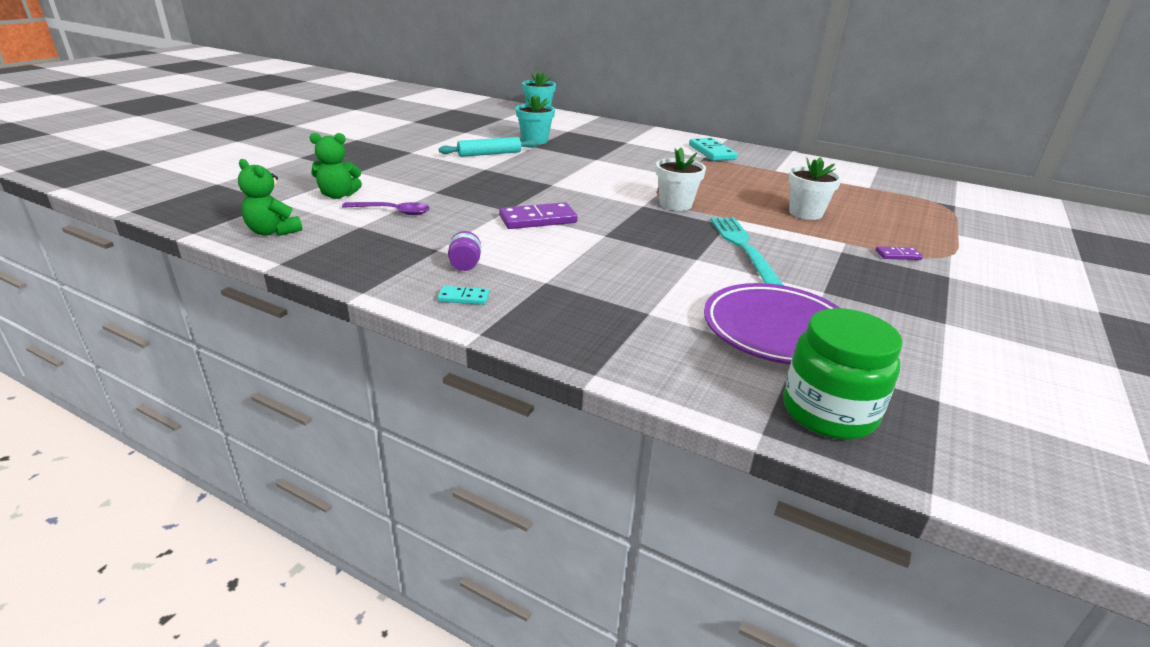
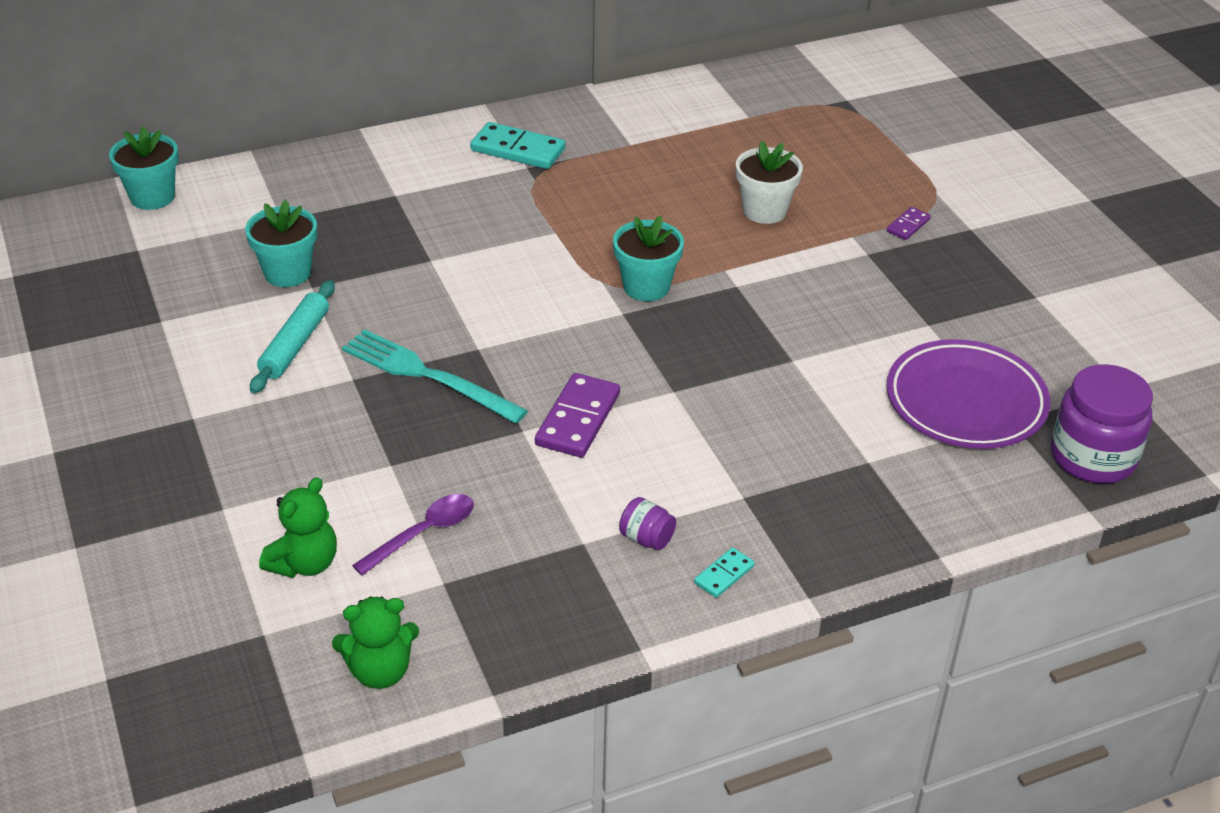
camera: 50 degrees left, 10 degrees up
white flower pot [656,148,706,211] -> turquoise flower pot [613,216,684,301]
turquoise fork [710,218,784,286] -> turquoise fork moved to [342,329,528,424]
green jar [783,308,903,439] -> purple jar [1051,364,1153,484]

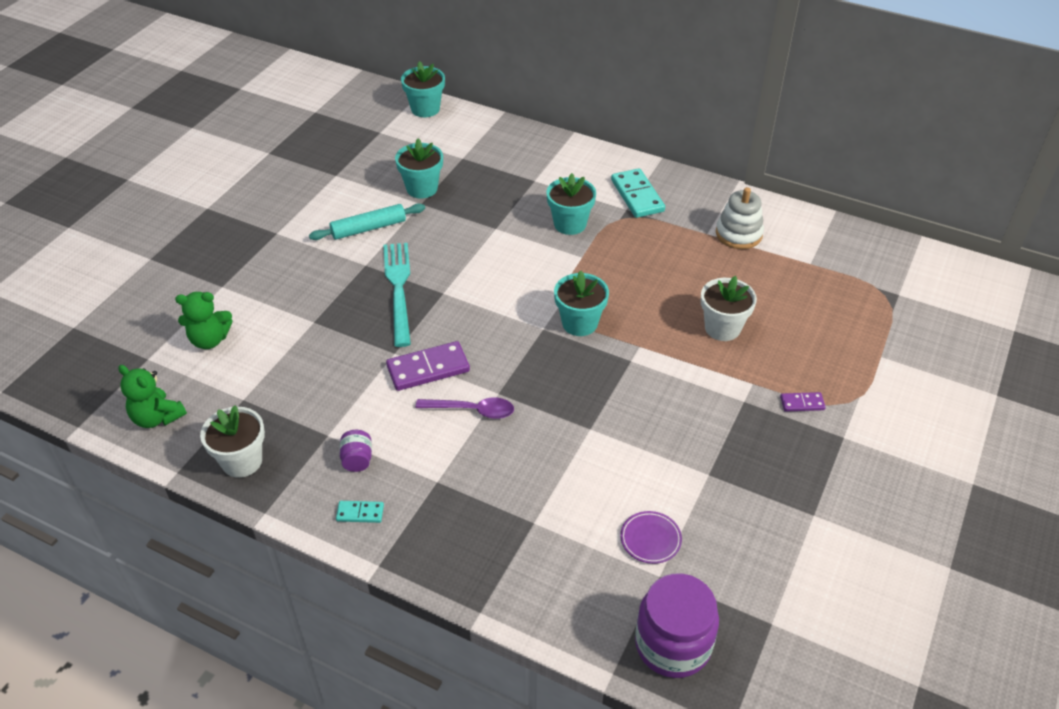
camera: 50 degrees right, 5 degrees up
purple spoon [352,494,474,575] -> purple spoon moved to [415,397,514,419]
purple plate [887,339,1050,449] -> purple plate [620,511,682,564], size x0.45
none -> white flower pot [200,405,265,478]
none -> turquoise flower pot [546,173,596,235]
none -> white stacking toy [716,187,764,249]

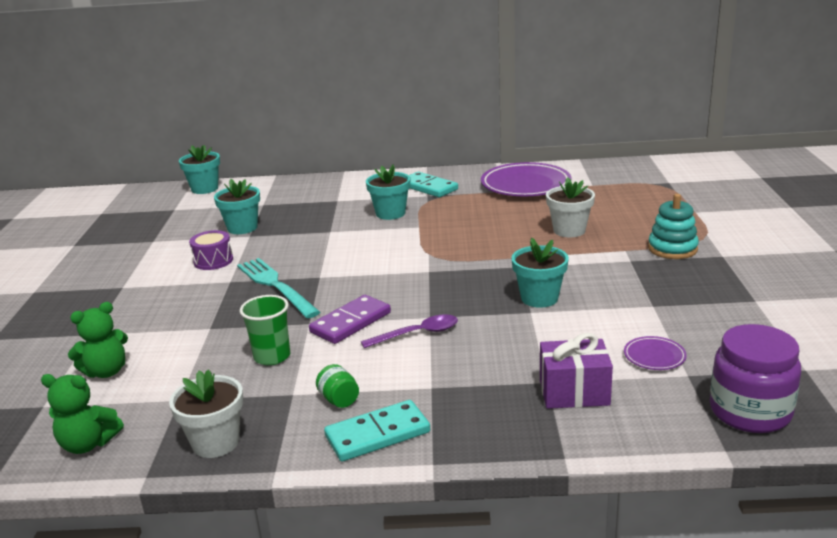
camera: 25 degrees left, 20 degrees down
turquoise rolling pin [309,203,425,240] -> purple drum [189,230,233,270]
turquoise domino [336,501,384,523] -> turquoise domino [324,400,430,462], size x1.92
purple jar [340,430,372,472] -> green jar [316,364,359,408]
turquoise flower pot [554,271,609,336] -> turquoise flower pot moved to [511,238,569,308]
white stacking toy [716,187,764,249] -> purple plate [481,162,571,196]
purple domino [780,392,826,412] -> turquoise stacking toy [648,194,699,259]
none -> green cup [240,295,290,365]
none -> purple gift [540,333,613,409]

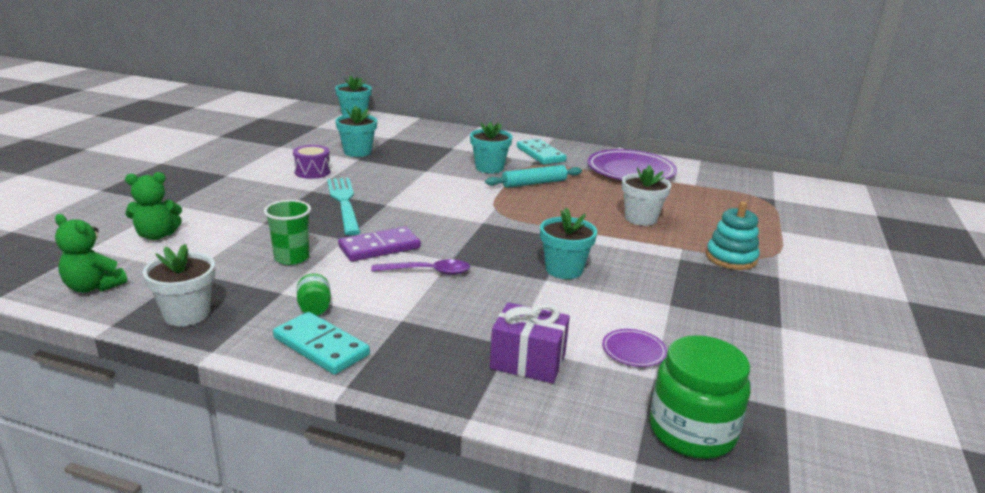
camera: 15 degrees right, 0 degrees up
turquoise domino [324,400,430,462] -> turquoise domino turned 45 degrees clockwise [273,312,370,375]
purple jar [710,324,801,433] -> green jar [650,335,751,459]
none -> turquoise rolling pin [485,165,582,188]

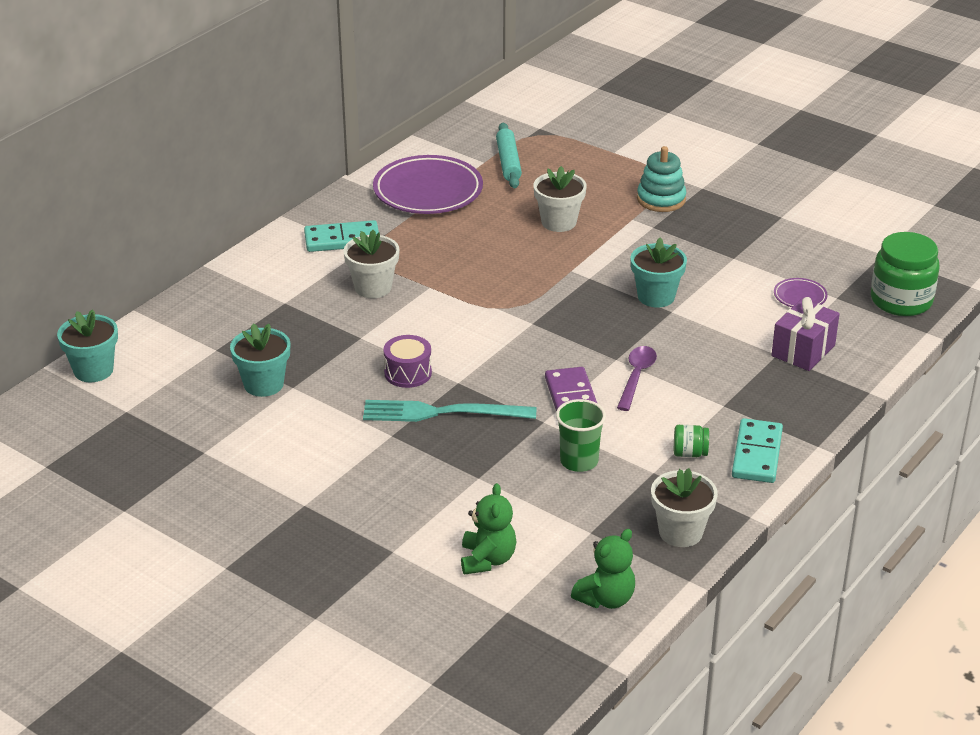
camera: 70 degrees left, 10 degrees up
turquoise domino [273,312,370,375] -> turquoise domino turned 45 degrees counterclockwise [732,418,783,483]
purple drum [293,145,331,179] -> purple drum moved to [383,335,432,388]
turquoise flower pot [470,122,512,173] -> white flower pot [344,230,399,298]
turquoise rolling pin [485,165,582,188] -> turquoise rolling pin moved to [496,123,522,188]

